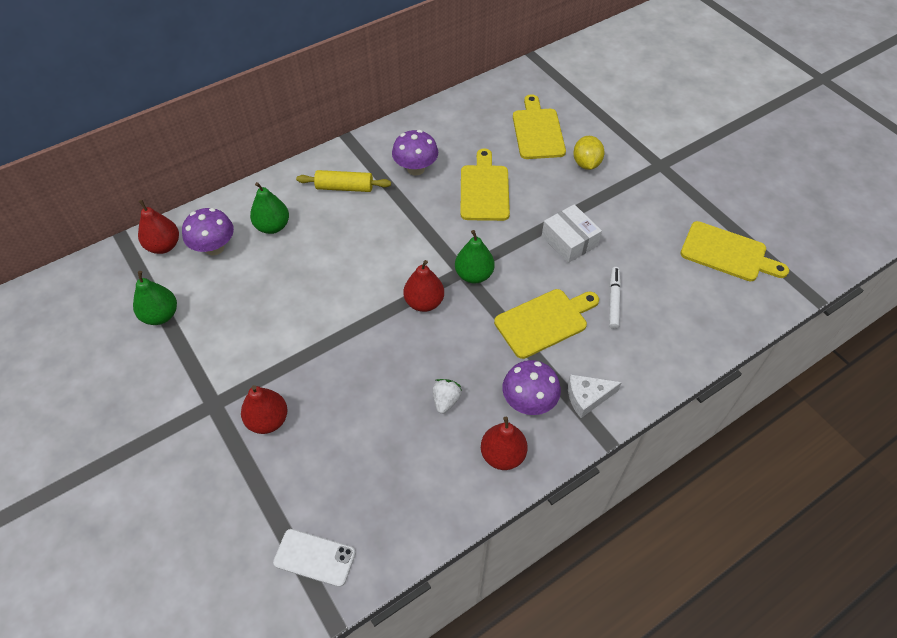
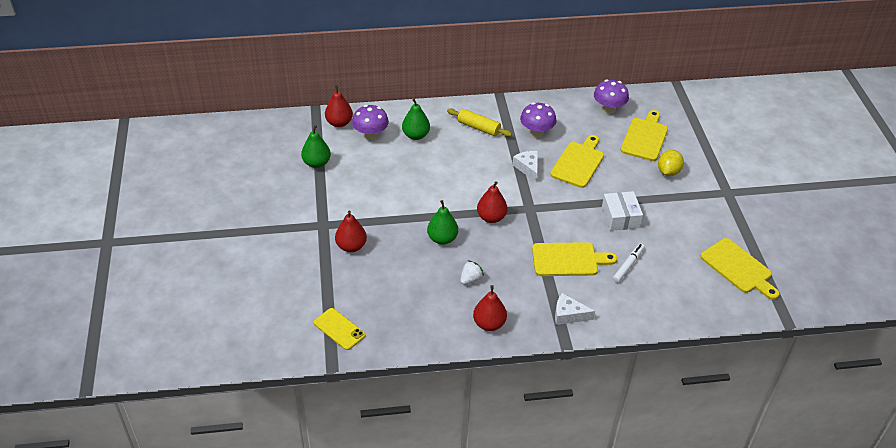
camera: 25 degrees right, 10 degrees down
white phone [273,529,356,587] -> yellow phone [314,308,365,350]
green pear [455,230,495,284] -> green pear moved to [427,200,458,245]
purple mushroom [502,360,561,415] -> purple mushroom moved to [594,80,629,114]
none -> white cheese [512,151,538,182]

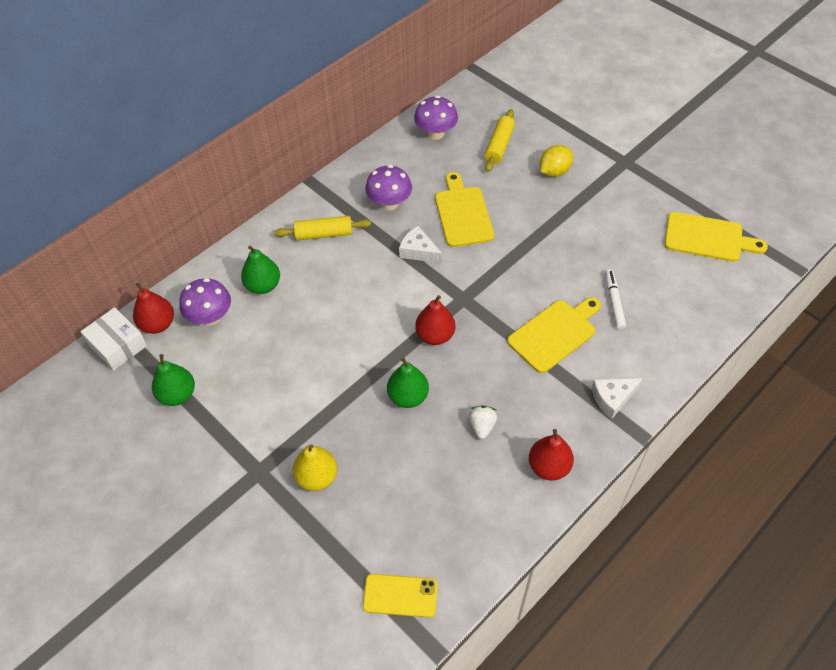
camera: 35 degrees left, 10 degrees up
red pear [335,211,367,252] -> yellow pear [293,444,337,491]
white box [602,191,643,231] -> white box moved to [80,307,147,371]
yellow cutting board [621,110,668,161] -> yellow rolling pin [485,109,515,172]
yellow lemon [658,150,684,176] -> yellow lemon turned 60 degrees clockwise [540,145,573,177]

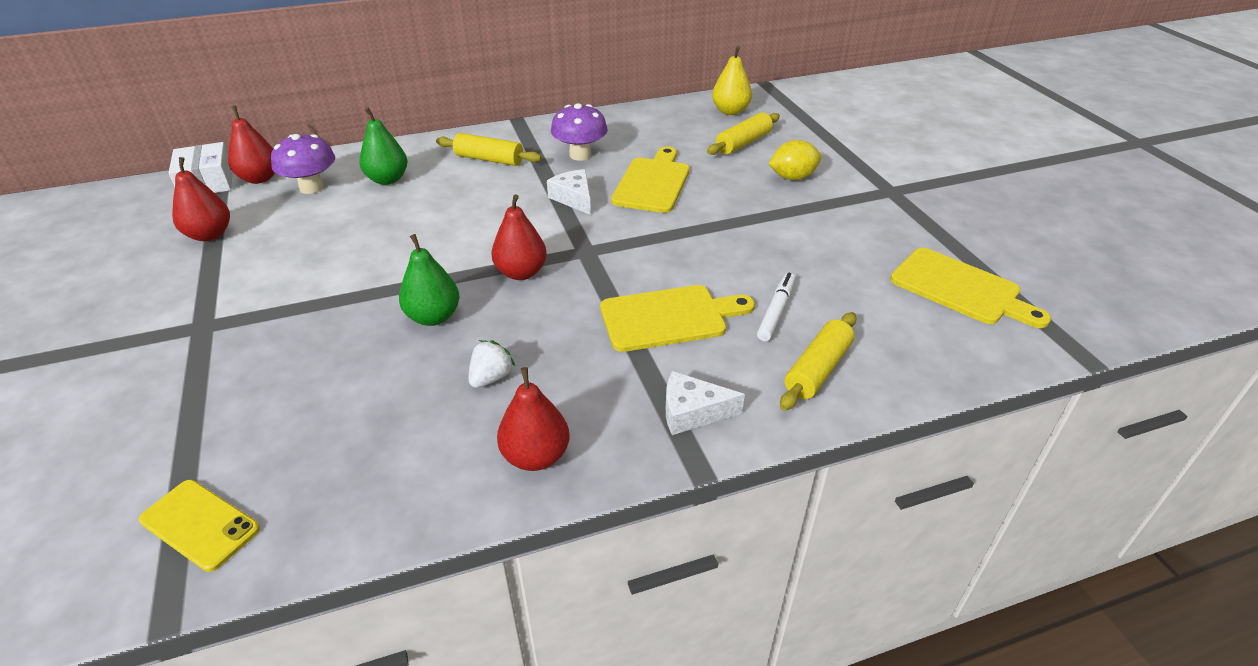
camera: 25 degrees right, 15 degrees down
green pear [152,354,195,406] -> red pear [172,157,230,241]
yellow pear [293,444,337,491] -> yellow pear moved to [712,46,752,115]
purple mushroom [414,96,458,140] -> none
none -> yellow rolling pin [780,312,856,411]

